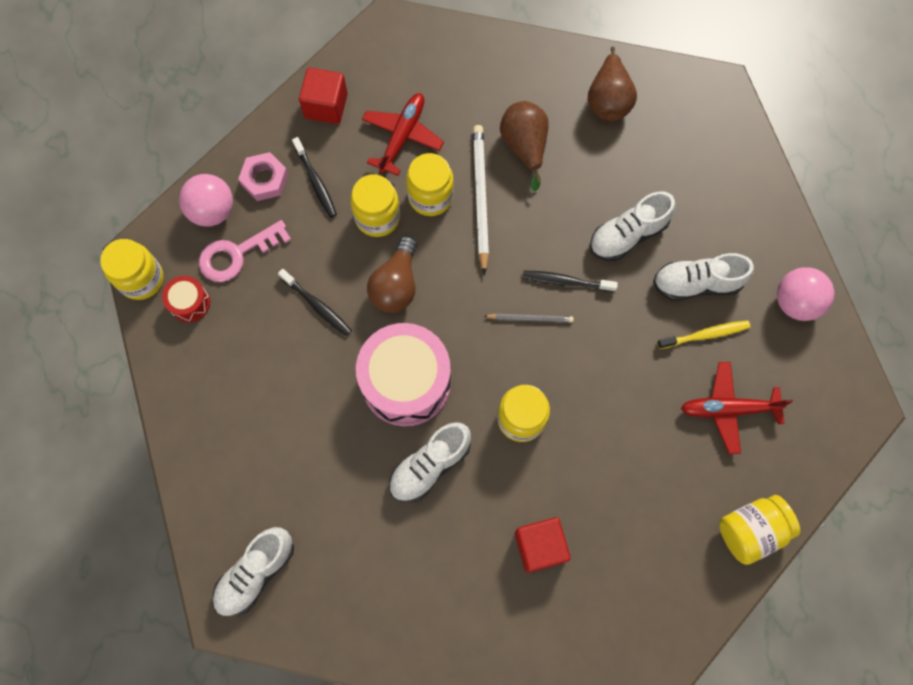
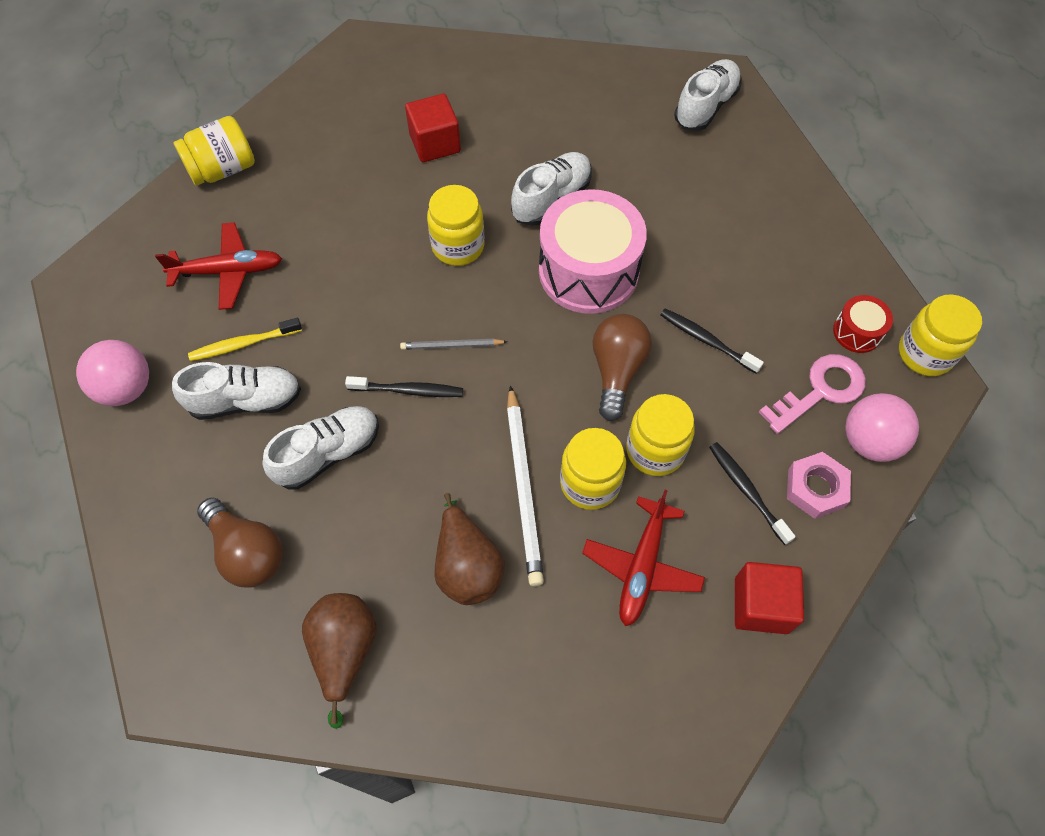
camera: 175 degrees right, 10 degrees down
none -> brown light bulb [197,497,283,588]

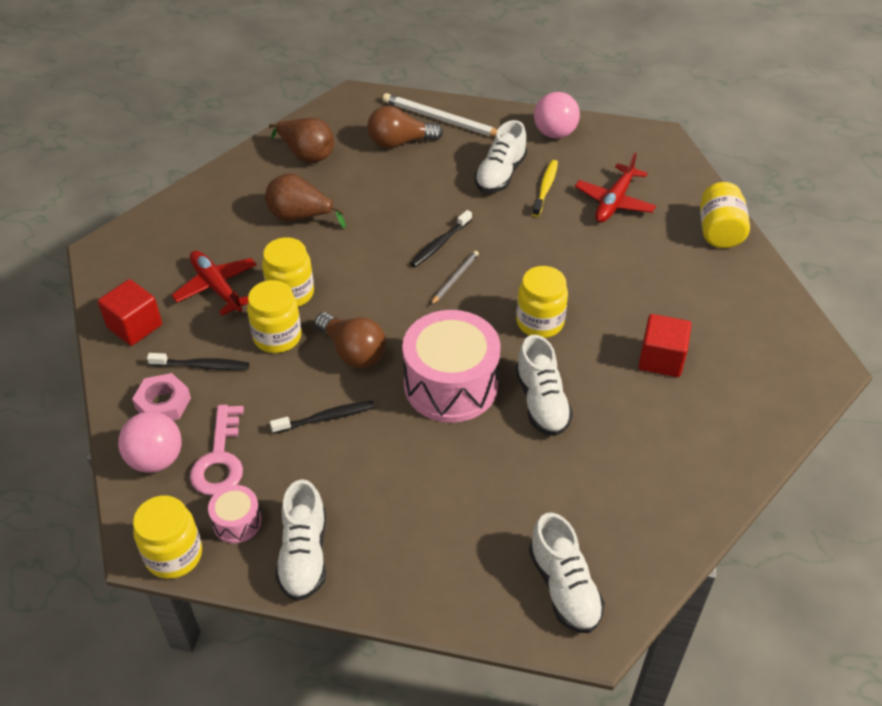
camera: 125 degrees right, 15 degrees down
white shoe [262,406,379,489] -> white shoe moved to [276,479,326,601]
white pencil [507,385,544,586] -> white pencil moved to [383,93,498,137]
red drum [833,295,893,353] -> pink drum [208,485,262,543]

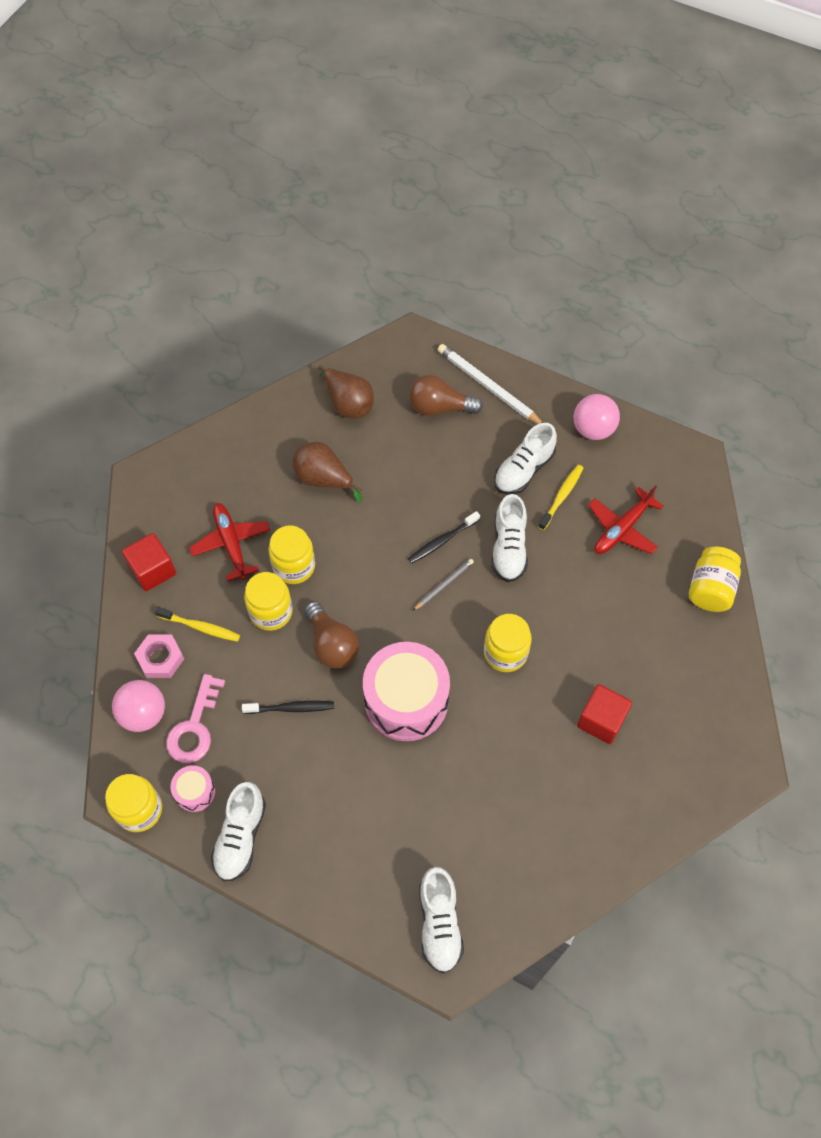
camera: 15 degrees right, 15 degrees up
black toothbrush [147,353,249,370] -> yellow toothbrush [155,607,240,642]
white shoe [515,335,573,436] -> white shoe moved to [491,494,528,582]

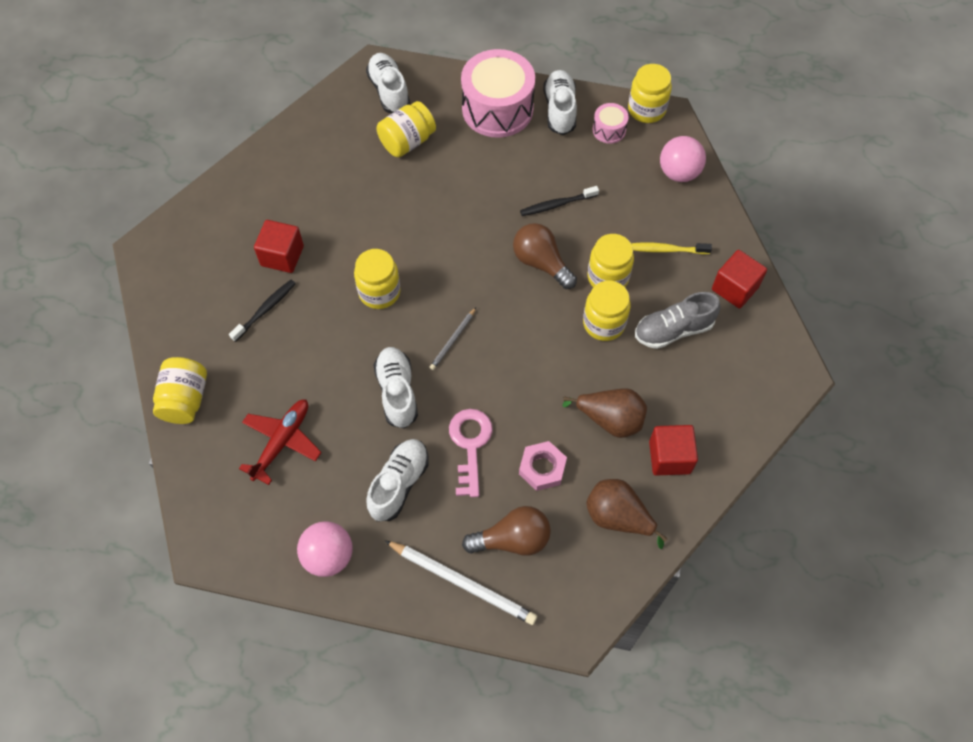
camera: 165 degrees right, 0 degrees up
pink nut [134,634,184,678] -> pink nut moved to [519,441,567,491]
pink key [166,674,225,763] -> pink key moved to [449,409,493,497]
red plane [189,503,270,581] -> grey shoe [635,292,721,349]
pink drum [363,642,450,741] -> pink drum moved to [461,49,535,138]
black toothbrush [408,511,480,563] -> black toothbrush moved to [229,280,296,342]
yellow toothbrush [538,465,583,530] -> none
none -> yellow jar [377,101,436,157]
none -> red cube [649,425,698,476]

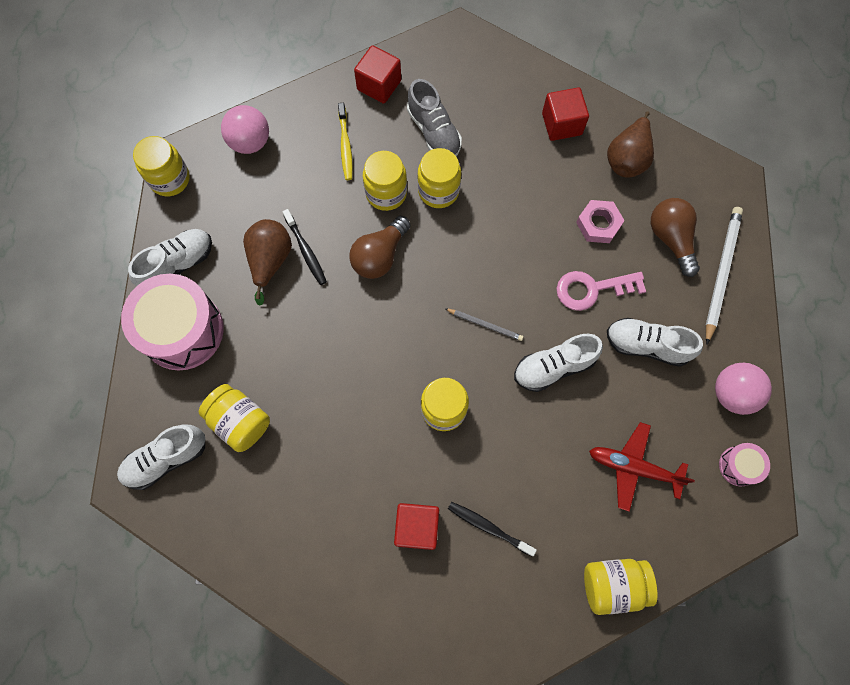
camera: 100 degrees left, 10 degrees up
white shoe [544,70,577,135] -> white shoe turned 150 degrees clockwise [128,229,212,286]
brown pear [562,388,647,438] -> brown pear moved to [243,219,292,306]
pink drum [593,103,629,144] -> pink drum moved to [719,443,770,486]

